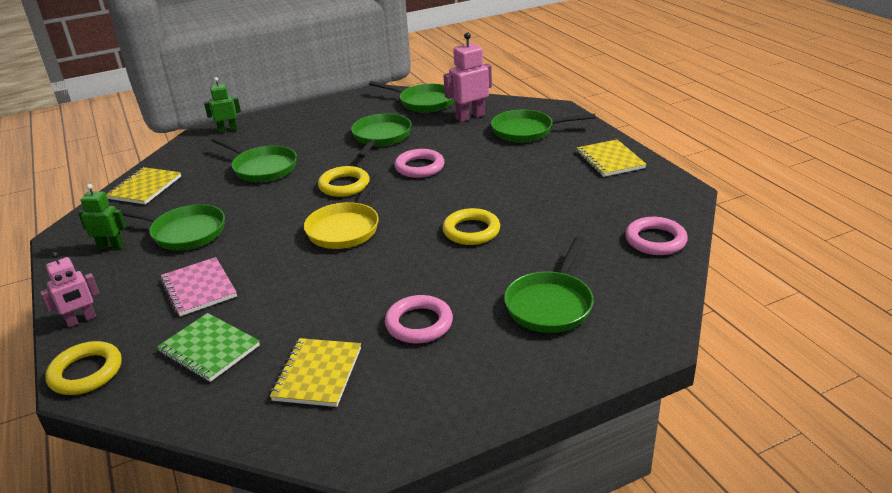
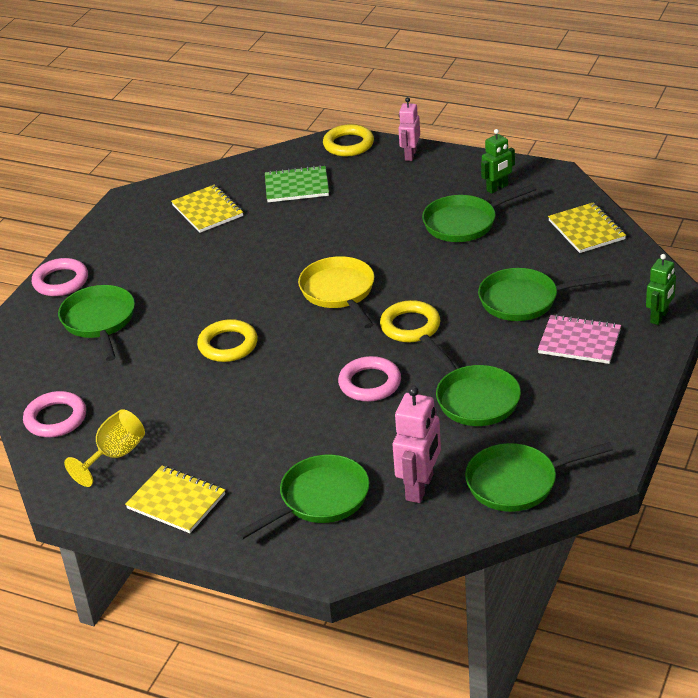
camera: 140 degrees right, 5 degrees up
pink notebook [160,257,237,316] -> pink notebook moved to [538,314,621,364]
pink ring [385,295,453,344] -> pink ring moved to [32,258,88,296]
none -> yellow goblet [64,409,145,487]

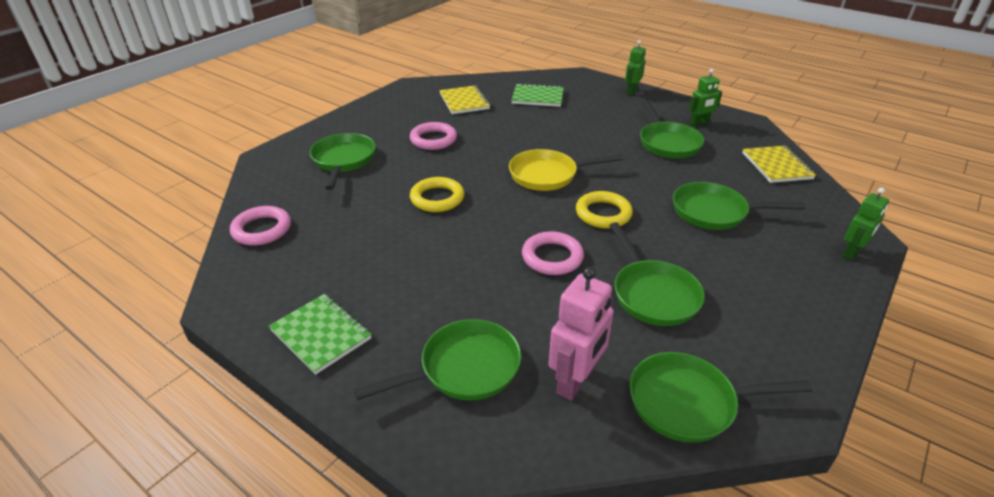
camera: 10 degrees right, 0 degrees up
pink ring [32,258,88,296] -> pink ring moved to [410,122,457,150]
yellow goblet [64,409,145,487] -> none
yellow notebook [125,466,225,533] -> green notebook [269,294,372,375]
yellow pan [298,256,374,328] -> yellow pan turned 90 degrees counterclockwise [509,149,623,191]
yellow ring [323,124,374,156] -> none
pink robot [398,97,420,161] -> green robot [625,40,646,95]
green pan [422,184,537,242] -> green pan turned 90 degrees counterclockwise [640,99,704,158]
pink notebook [538,314,621,364] -> none

